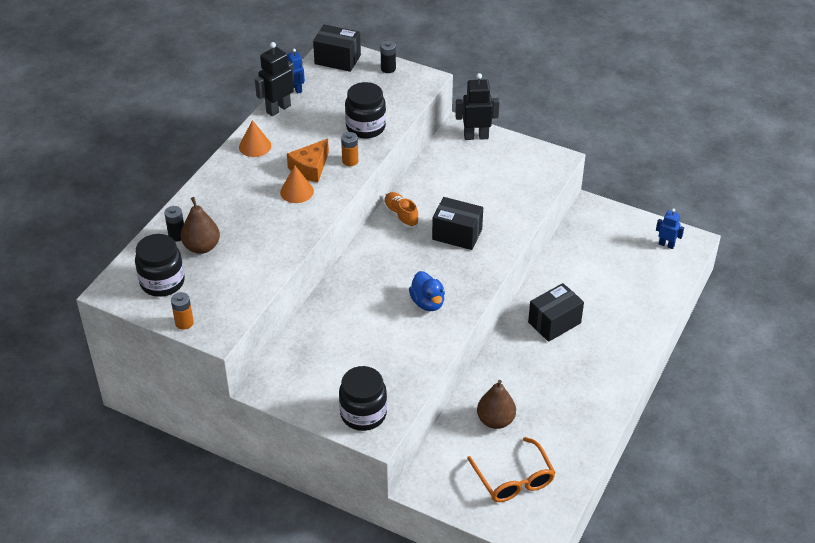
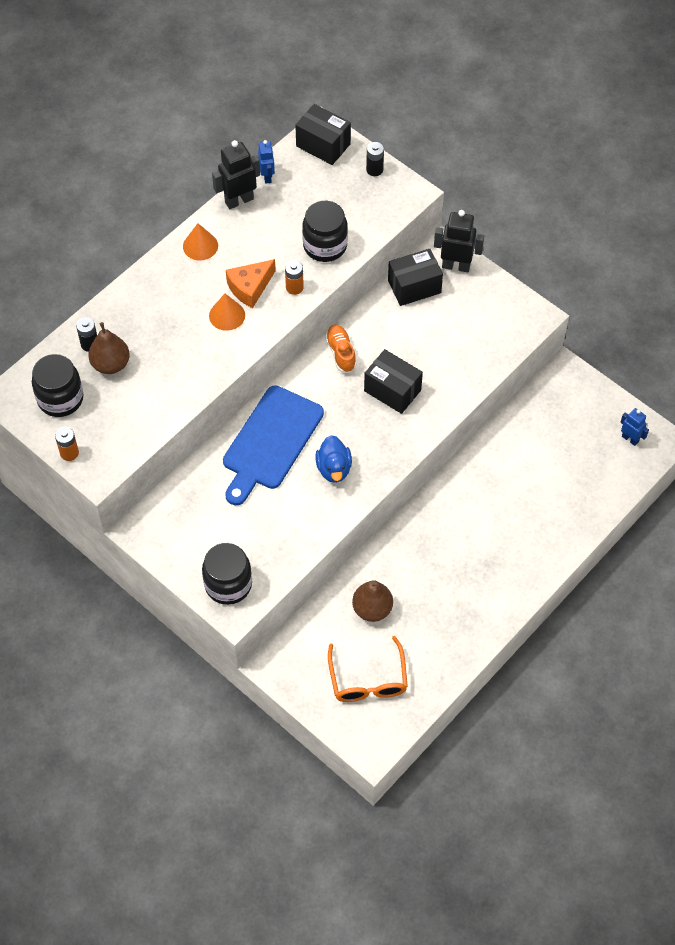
camera: 15 degrees right, 15 degrees up
black box [528,283,584,342] -> black box moved to [388,249,443,306]
none -> blue cutting board [223,385,324,505]

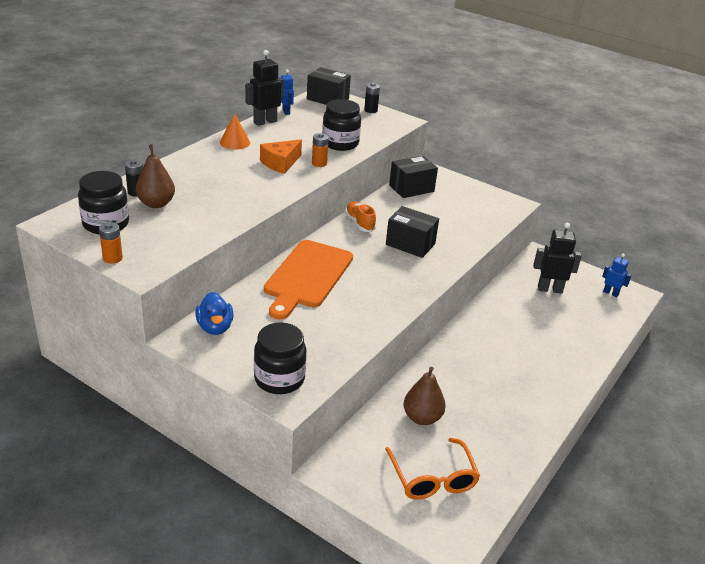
camera: 10 degrees left, 25 degrees down
orange cone [209,294,245,331] -> none
blue cutting board [223,385,324,505] -> orange cutting board [264,240,353,320]
blue duck [315,435,352,483] -> blue duck moved to [195,292,234,335]
black robot [434,210,484,272] -> black robot moved to [533,223,582,293]

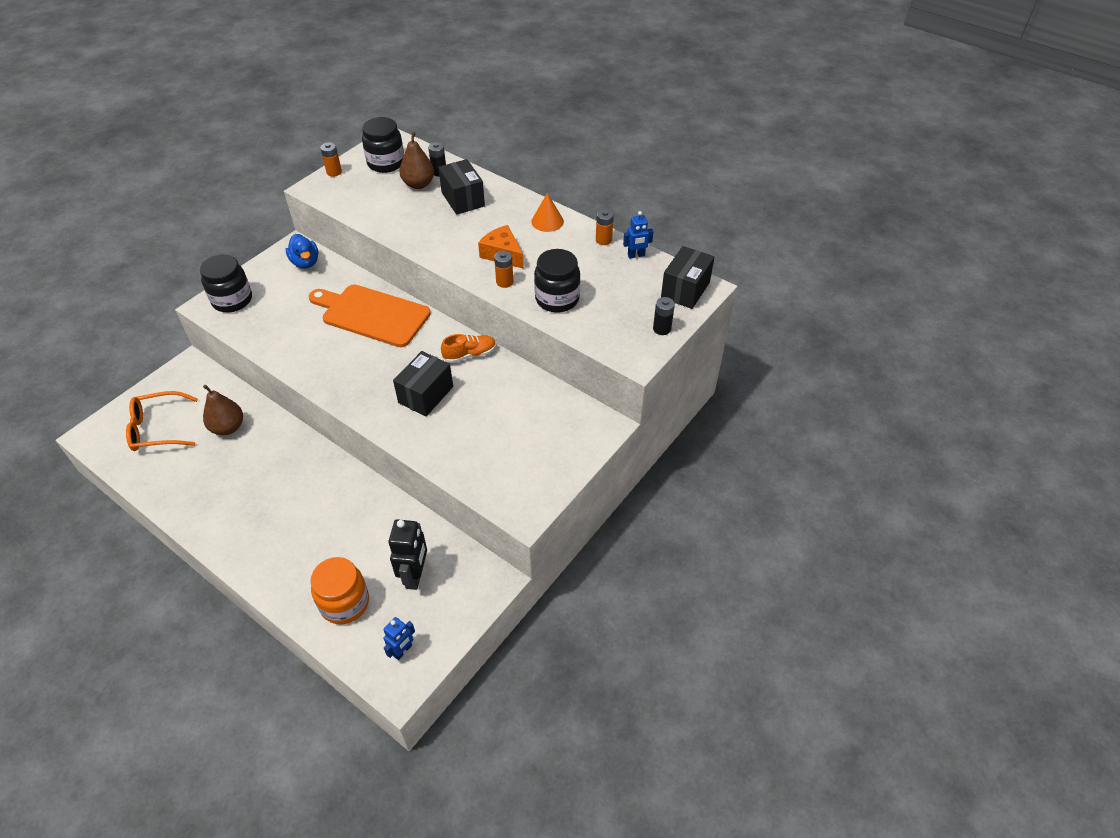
camera: 95 degrees right, 15 degrees up
blue duck [195,292,234,335] -> blue duck turned 105 degrees counterclockwise [286,234,318,269]
black robot [245,50,284,126] -> orange battery [596,209,614,245]
black box [389,156,438,198] -> black box moved to [438,159,485,215]
none -> orange jar [311,557,369,624]

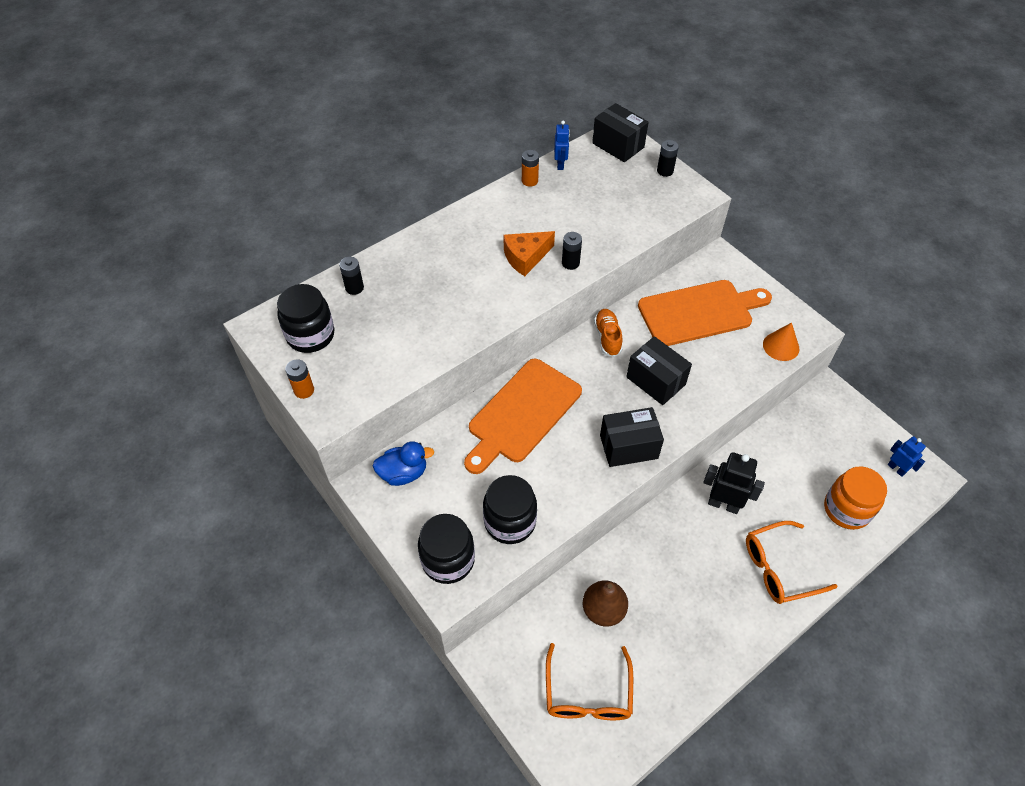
camera: 75 degrees left, 5 degrees up
black robot [388,519,427,590] -> black robot moved to [703,452,765,514]
brown pear [399,132,434,189] -> none
black box [438,159,485,215] -> black box moved to [600,407,664,467]
orange battery [494,251,513,288] -> black battery [562,232,582,270]
orange cone [531,193,564,232] -> orange cone moved to [763,322,799,361]
black jar [534,249,580,313] -> black jar moved to [483,475,537,544]
none -> orange cutting board [638,280,772,346]
none -> orange glasses [746,521,837,604]

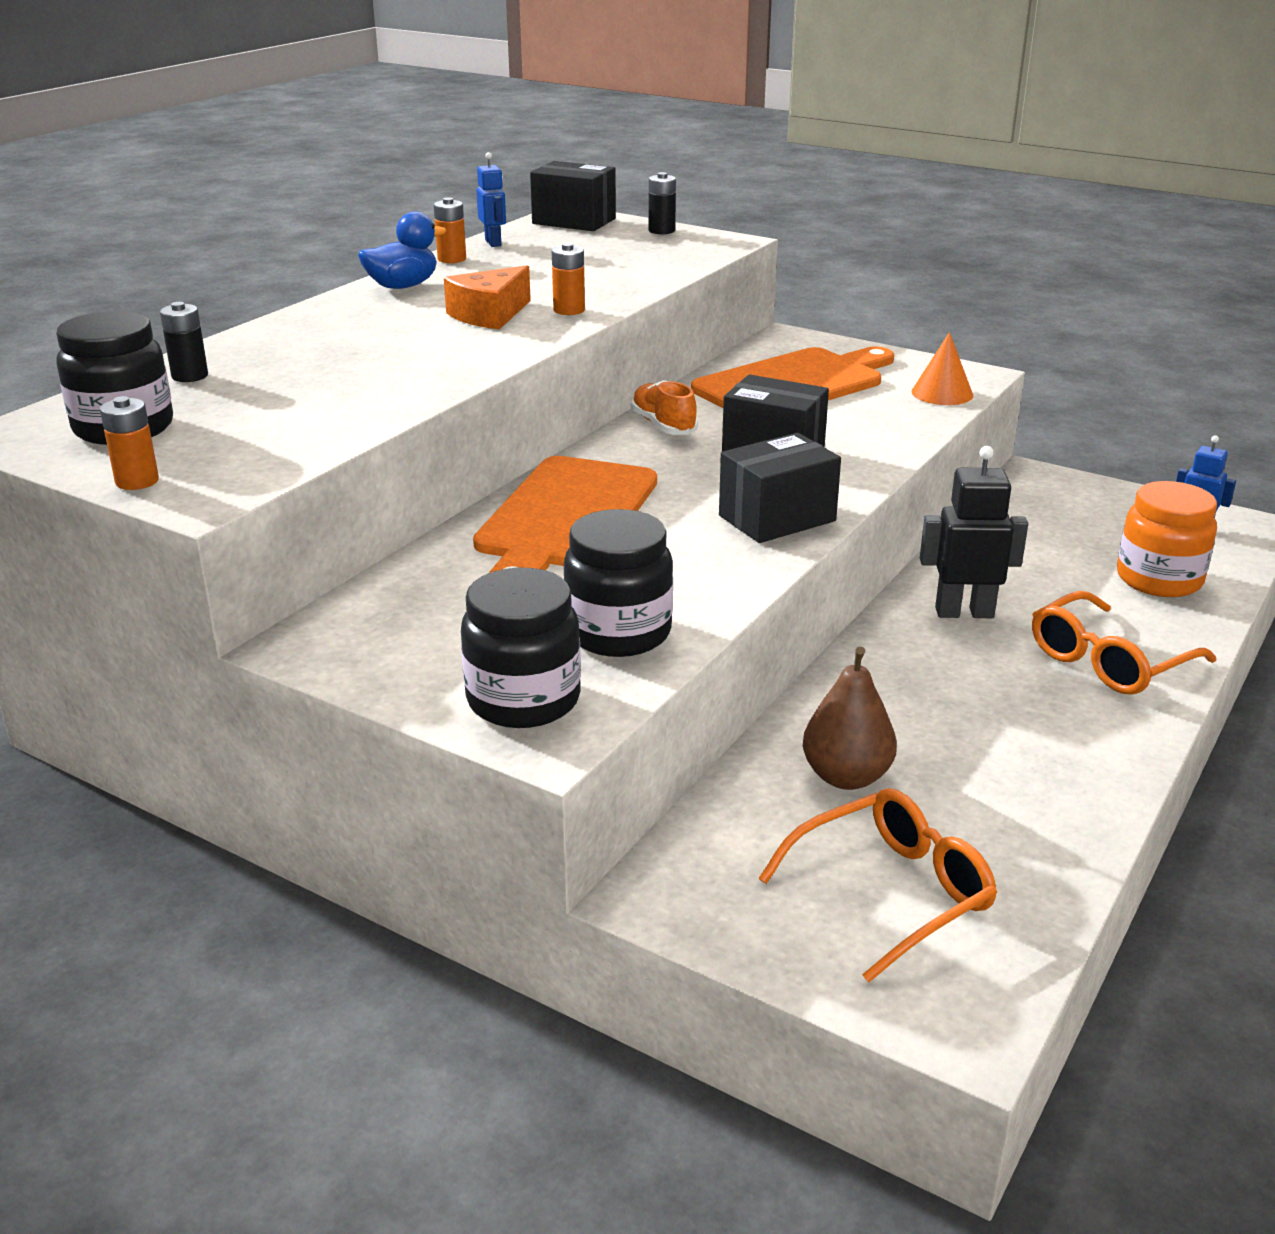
camera: 20 degrees left, 25 degrees down
blue duck [373,441,434,486] -> blue duck moved to [358,211,447,289]
orange glasses [546,643,633,720] -> orange glasses turned 105 degrees counterclockwise [759,788,997,983]
black battery [562,232,582,270] -> orange battery [552,243,585,315]

